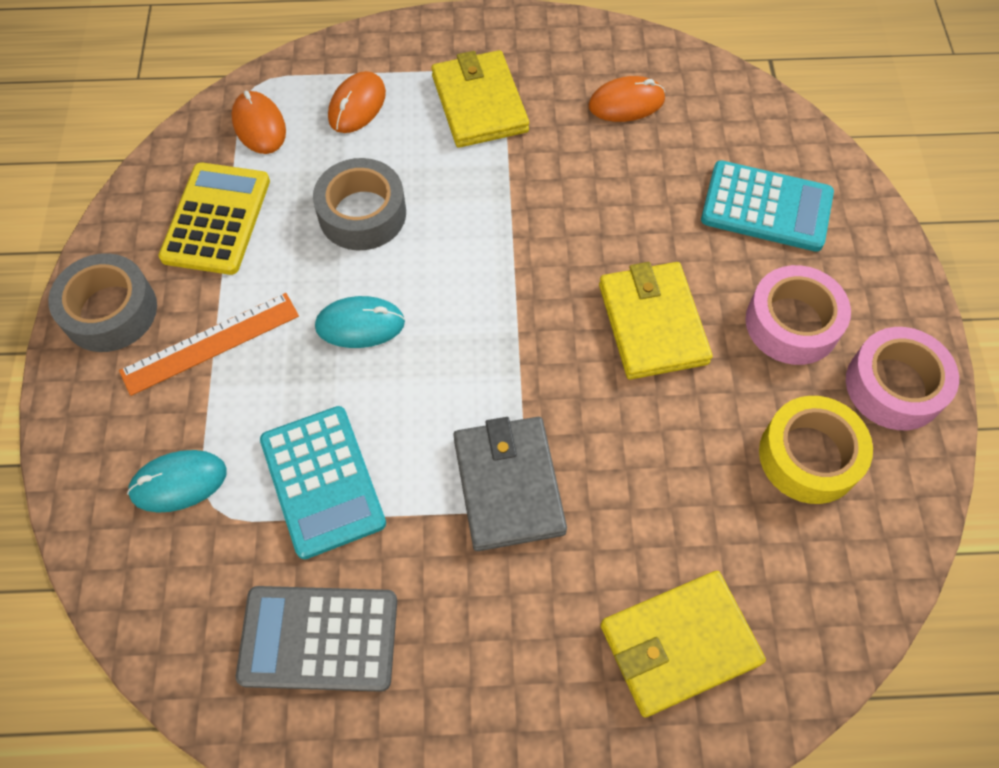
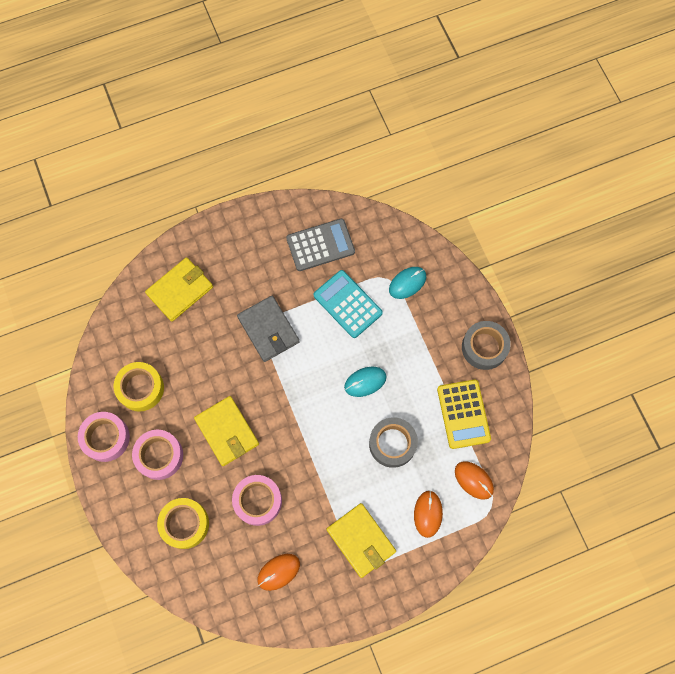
camera: 160 degrees right, 10 degrees up
orange ruler [119,293,299,396] -> none
turquoise calculator [701,160,834,252] -> yellow tape [157,498,209,549]
none -> pink tape [232,475,282,526]

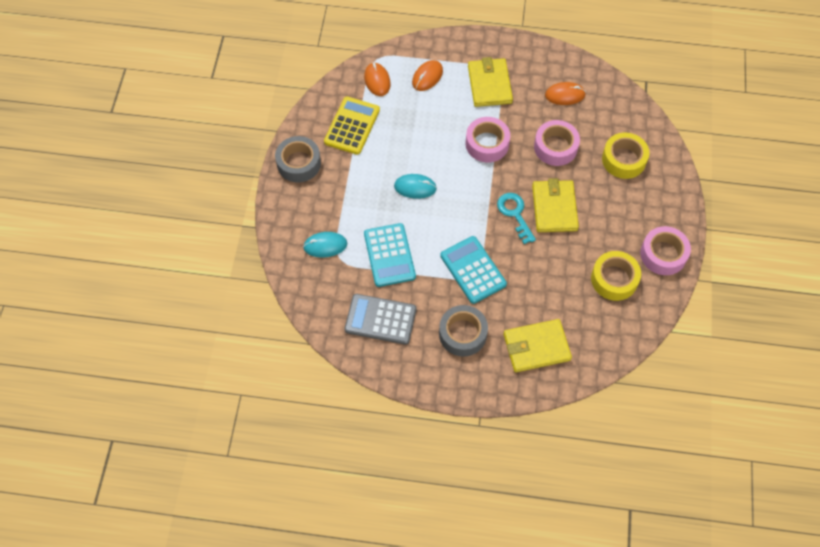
camera: 150 degrees left, 10 degrees down
pink tape [132,430,183,480] -> pink tape moved to [466,117,510,163]
grey wallet [237,296,300,362] -> turquoise calculator [440,236,507,304]
grey tape [369,417,418,468] -> grey tape moved to [439,305,488,357]
none -> turquoise key [497,193,536,244]

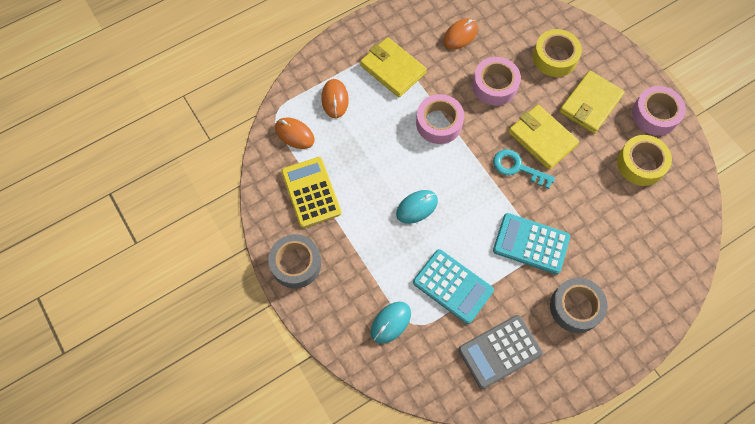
camera: 40 degrees left, 5 degrees up
yellow wallet [503,319,572,372] -> yellow wallet moved to [559,71,625,134]

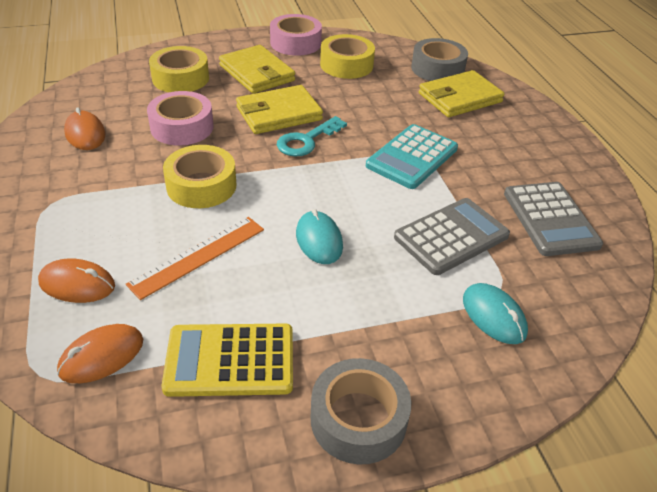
camera: 75 degrees left, 25 degrees down
yellow wallet [360,37,427,97] -> yellow wallet moved to [419,70,505,117]
turquoise calculator [413,249,494,324] -> grey calculator [394,198,510,275]
pink tape [416,94,464,144] -> yellow tape [163,145,237,208]
grey tape [550,278,607,333] -> grey tape moved to [411,38,468,81]
none -> orange ruler [126,217,264,300]

